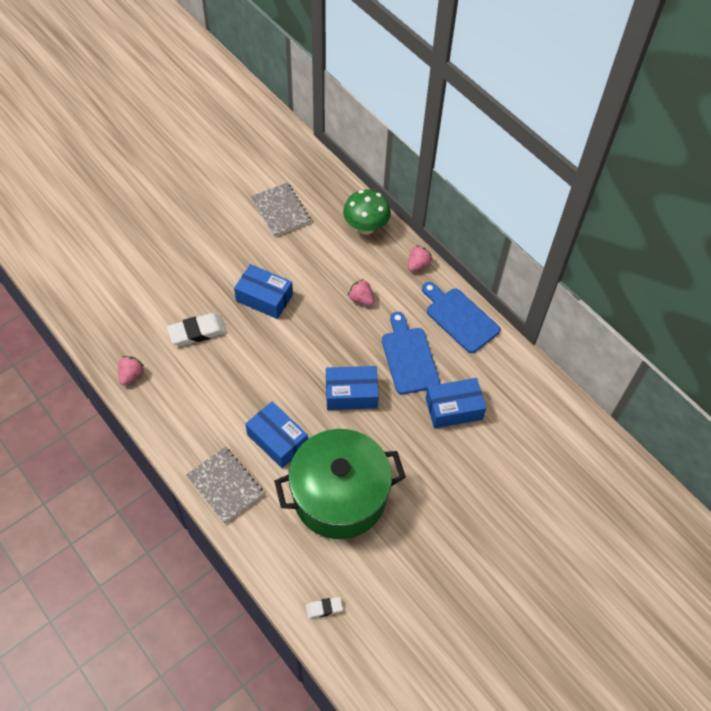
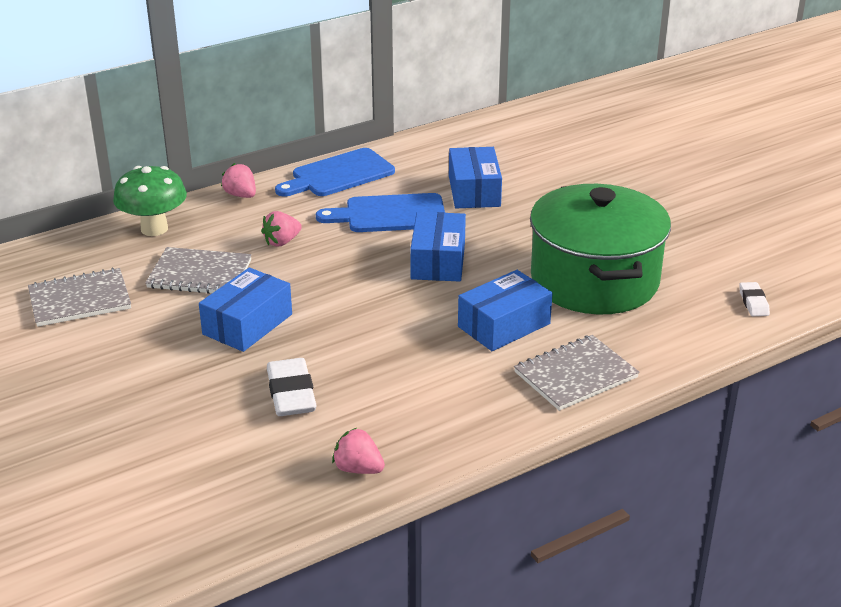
camera: 80 degrees left, 25 degrees down
none -> grey notebook [145,247,252,294]

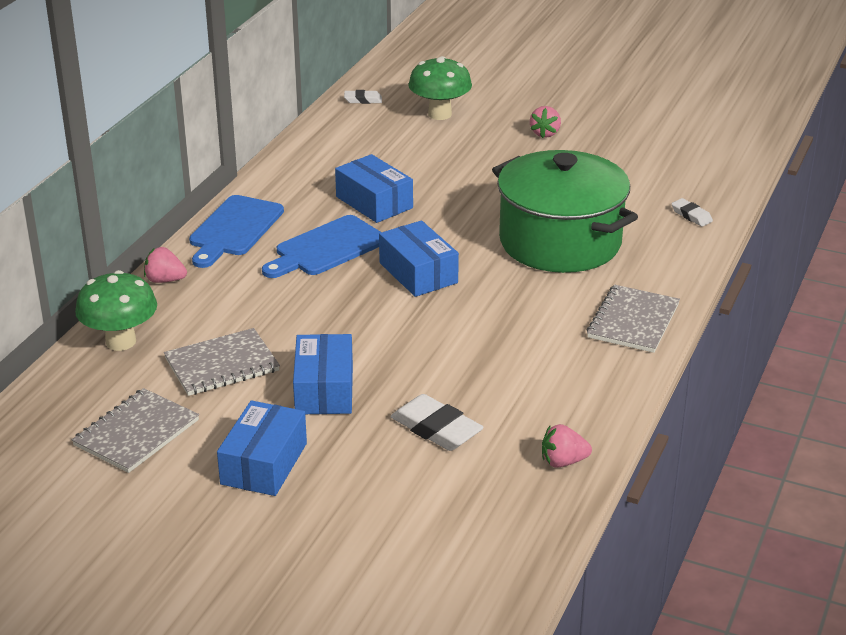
camera: 35 degrees left, 0 degrees up
pink strawberry [261,211,302,247] -> pink strawberry moved to [530,106,561,138]
blue box [458,270,553,351] -> blue box moved to [217,400,307,496]
none -> white eraser [344,90,382,104]
none -> green mushroom [408,56,472,120]

